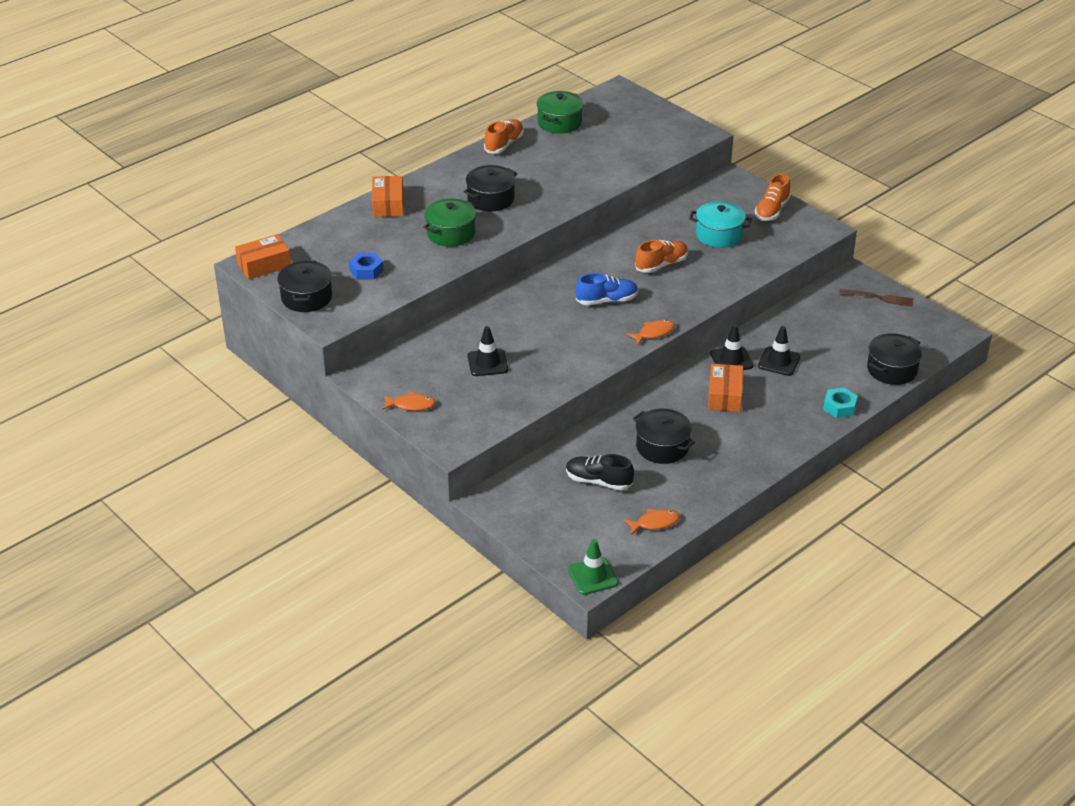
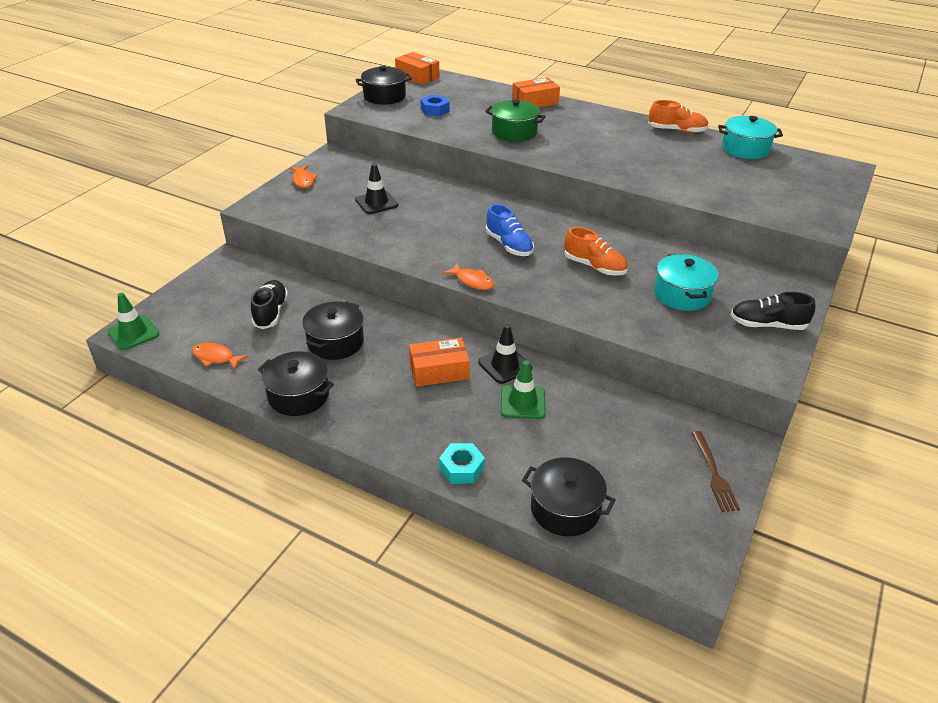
camera: 70 degrees right, 0 degrees up
black pot [464,165,517,212] -> black pot moved to [258,351,334,416]
green pot [537,91,584,134] -> turquoise pot [718,116,783,159]
orange fish [624,509,680,535] -> orange fish turned 150 degrees clockwise [192,342,248,370]
orange shoe [755,174,791,221] -> black shoe [731,292,815,330]
black traffic cone [758,326,800,376] -> green traffic cone [501,361,546,419]

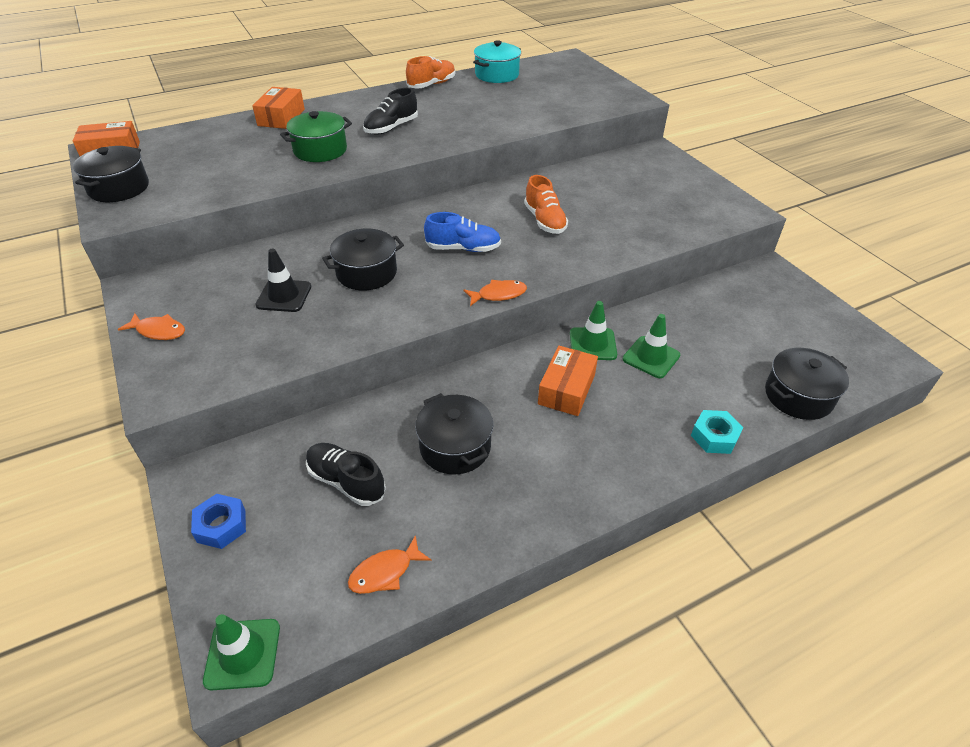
camera: 55 degrees left, 5 degrees up
black pot [258,351,334,416] -> black pot moved to [322,229,404,290]
blue nut [420,95,450,116] -> blue nut moved to [191,494,246,549]
black traffic cone [478,324,532,384] -> green traffic cone [570,301,617,360]
orange shoe [564,227,628,276] -> orange shoe turned 90 degrees clockwise [524,175,568,234]
turquoise pot [654,254,718,311] -> none
brown fork [692,431,740,512] -> none
black shoe [731,292,815,330] -> black shoe moved to [363,88,418,135]

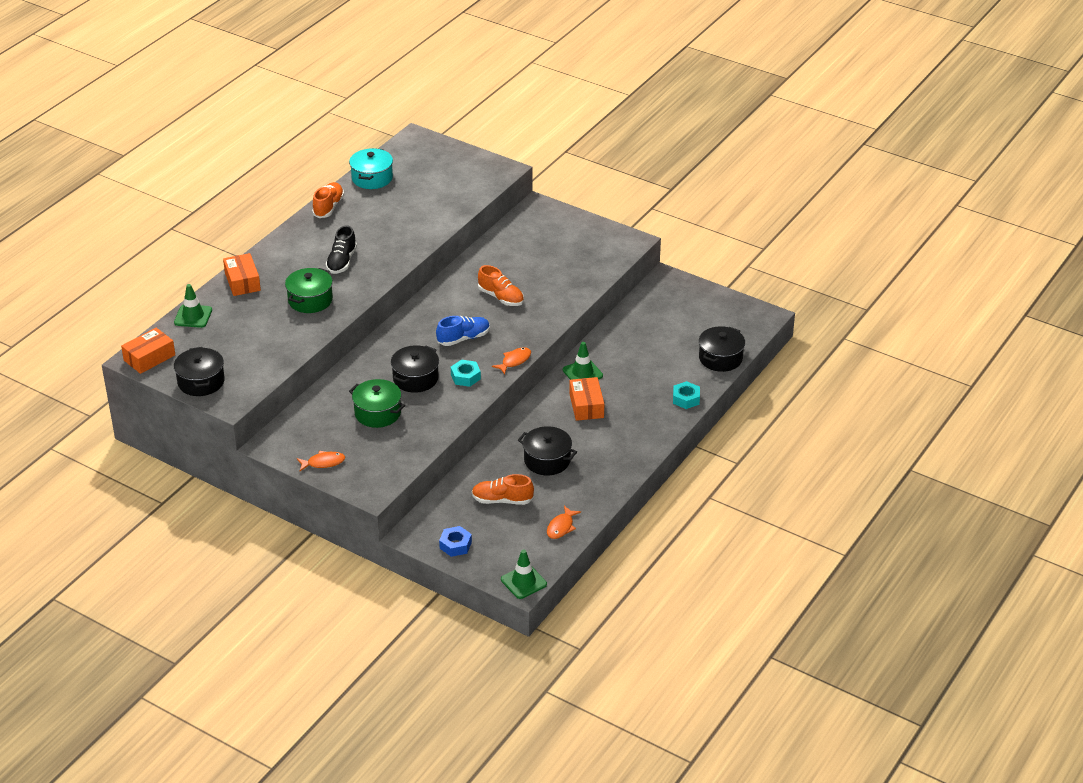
camera: 30 degrees left, 5 degrees down
black traffic cone [255,249,311,312] -> green pot [349,379,405,428]
black shoe [306,443,386,506] -> orange shoe [472,474,534,505]
green traffic cone [623,314,680,378] -> green traffic cone moved to [174,284,212,328]
none -> turquoise nut [451,360,481,387]

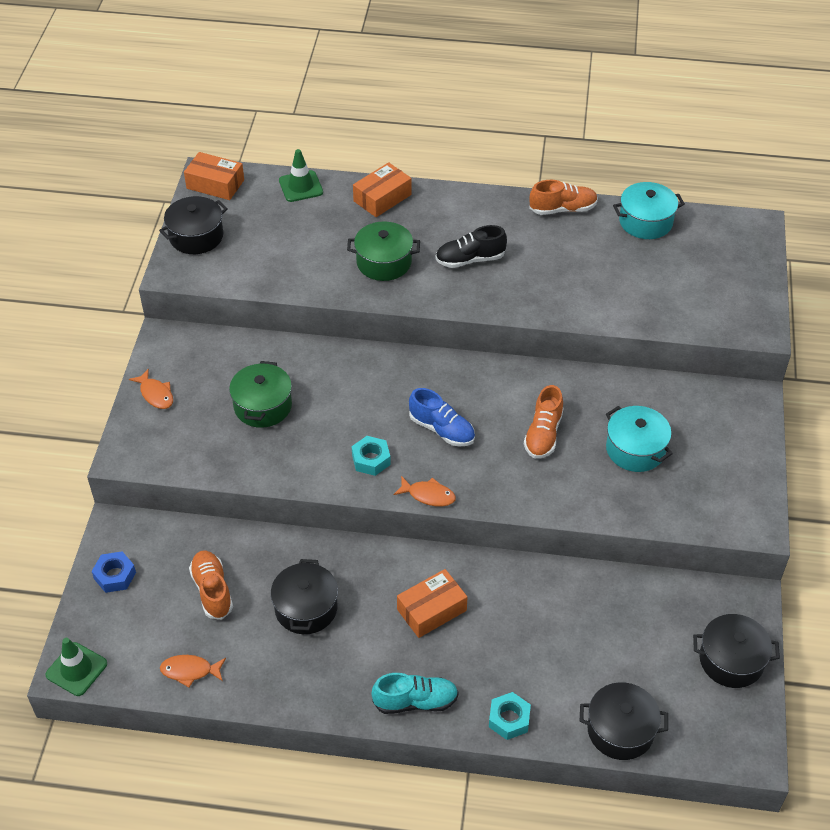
camera: 65 degrees right, 10 degrees up
black pot [391,345,439,393] -> black pot moved to [693,614,780,688]
green traffic cone [563,342,603,380] -> none
none -> turquoise shoe [372,673,459,714]
none -> turquoise pot [606,406,673,472]

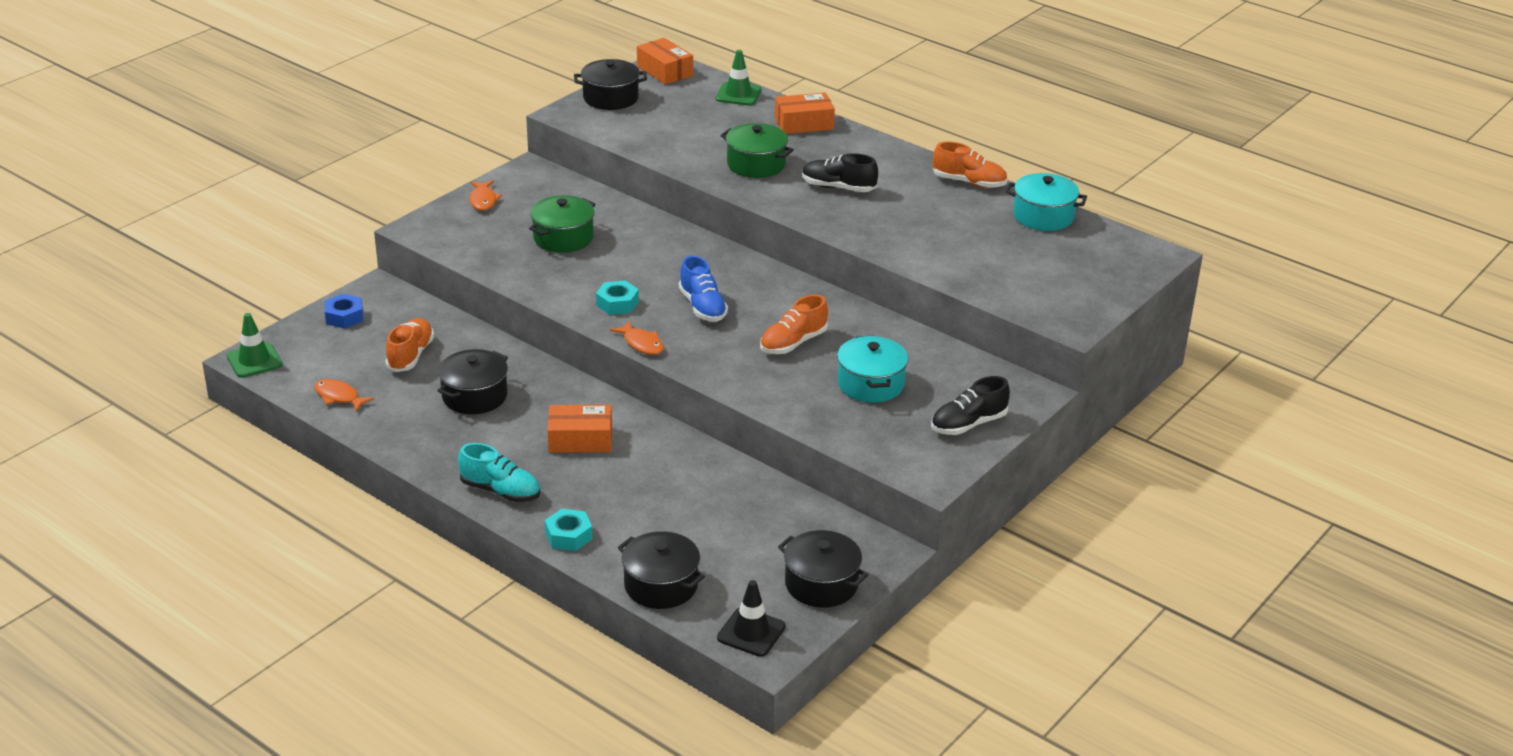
camera: 30 degrees right, 15 degrees down
none -> black traffic cone [717,580,786,657]
none -> black shoe [931,376,1010,435]

